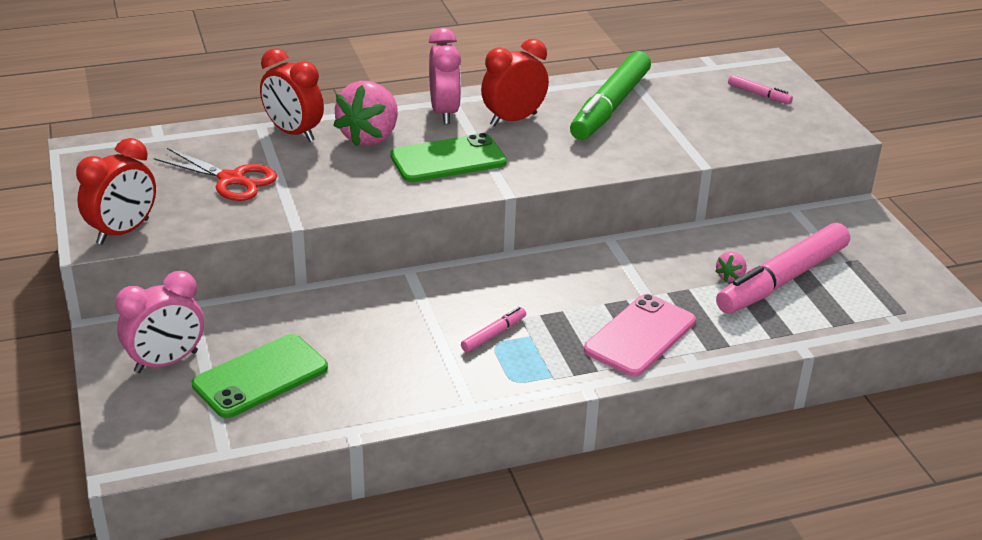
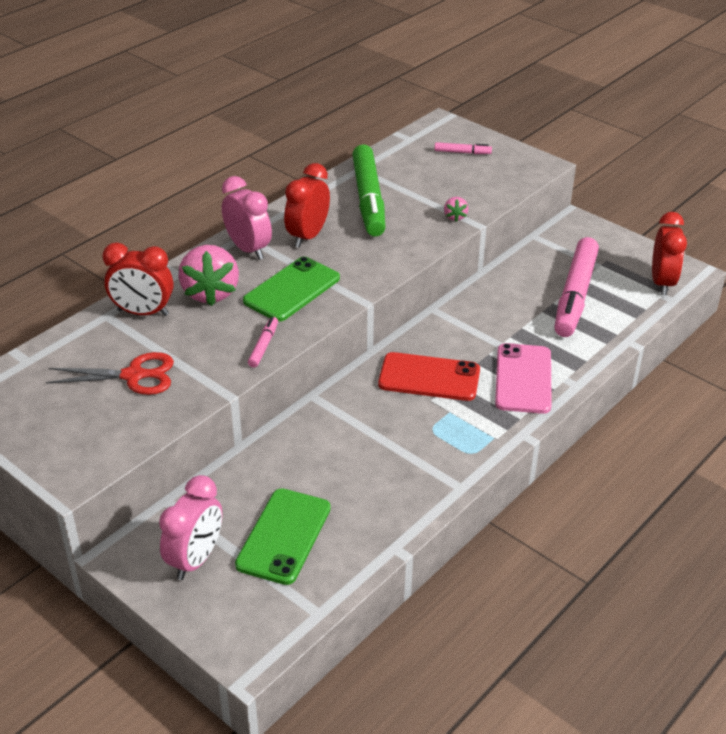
camera: 30 degrees left, 5 degrees up
red clock [76,138,156,244] -> red clock moved to [652,212,687,295]
pink marker [461,307,526,352] -> pink marker moved to [248,317,278,368]
pink strawberry [715,252,747,282] -> pink strawberry moved to [444,197,468,222]
none -> red phone [378,352,480,401]

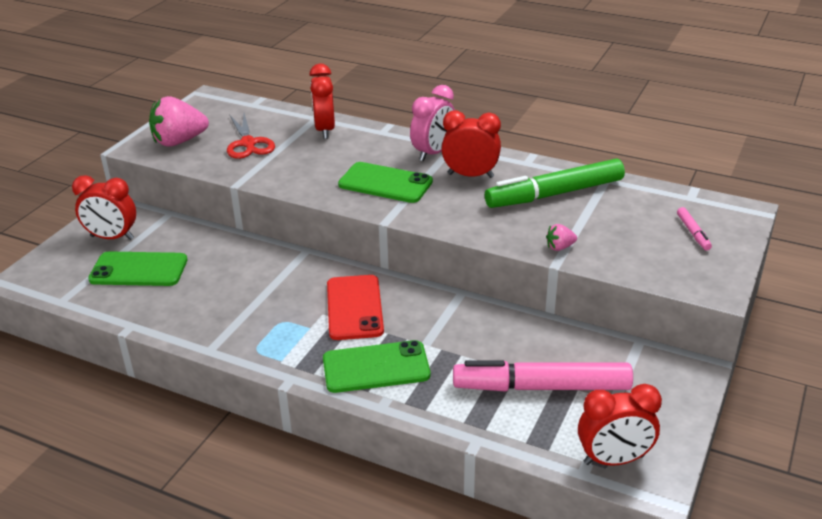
camera: 75 degrees right, 5 degrees down
pink clock [159,475,222,580] -> red clock [72,175,136,240]
pink strawberry [178,245,239,306] -> pink strawberry moved to [149,96,209,146]
pink marker [248,317,278,368] -> none
pink phone [495,343,552,414] -> green phone [323,340,430,393]

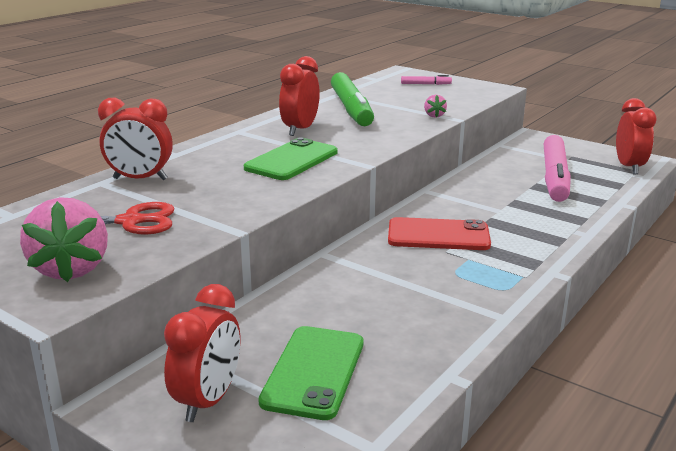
camera: 80 degrees left, 10 degrees down
green phone [323,340,430,393] -> none
pink clock [410,85,455,161] -> none

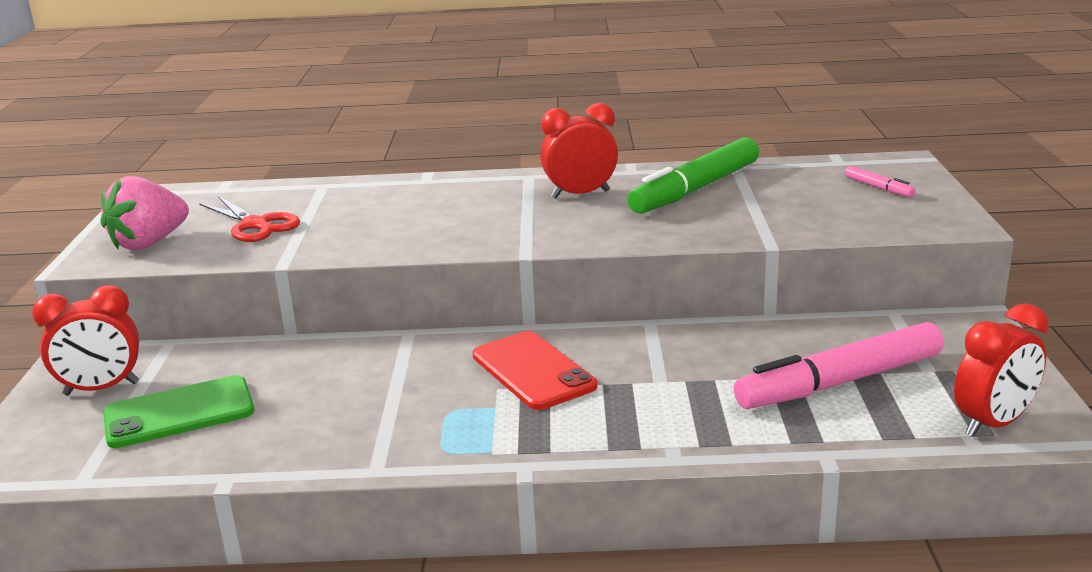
camera: 55 degrees right, 0 degrees up
red clock [98,98,173,180] -> none
green phone [244,137,338,180] -> none
pink strawberry [424,95,447,118] -> none

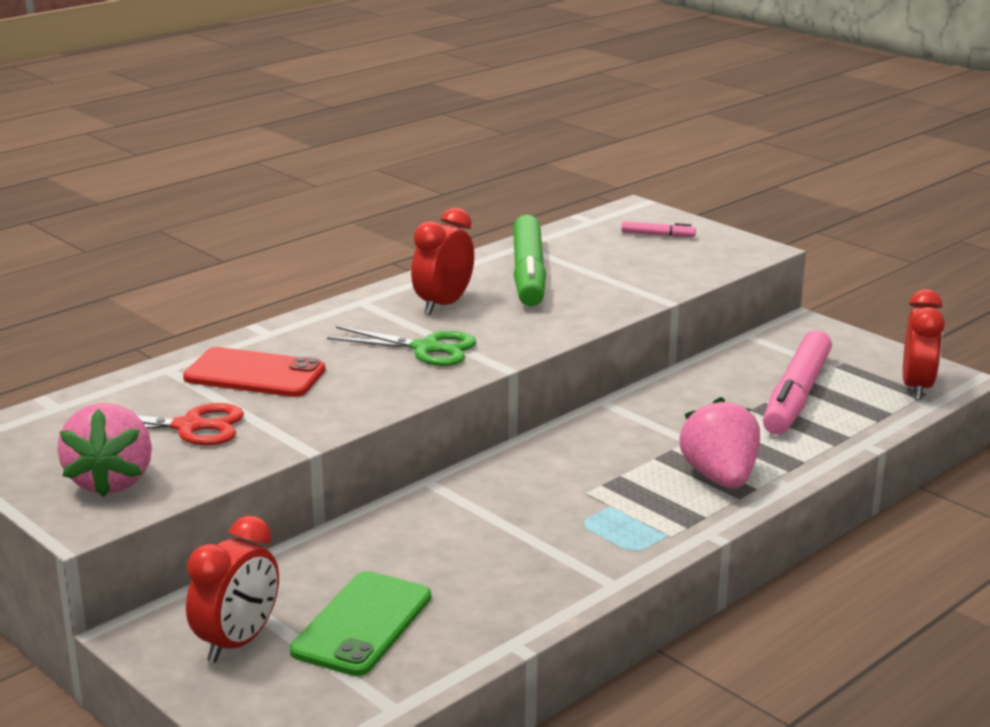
camera: 45 degrees left, 0 degrees up
red phone [472,331,597,410] -> red phone moved to [183,347,325,397]
none -> green scissors [327,326,476,366]
none -> pink strawberry [679,397,760,489]

